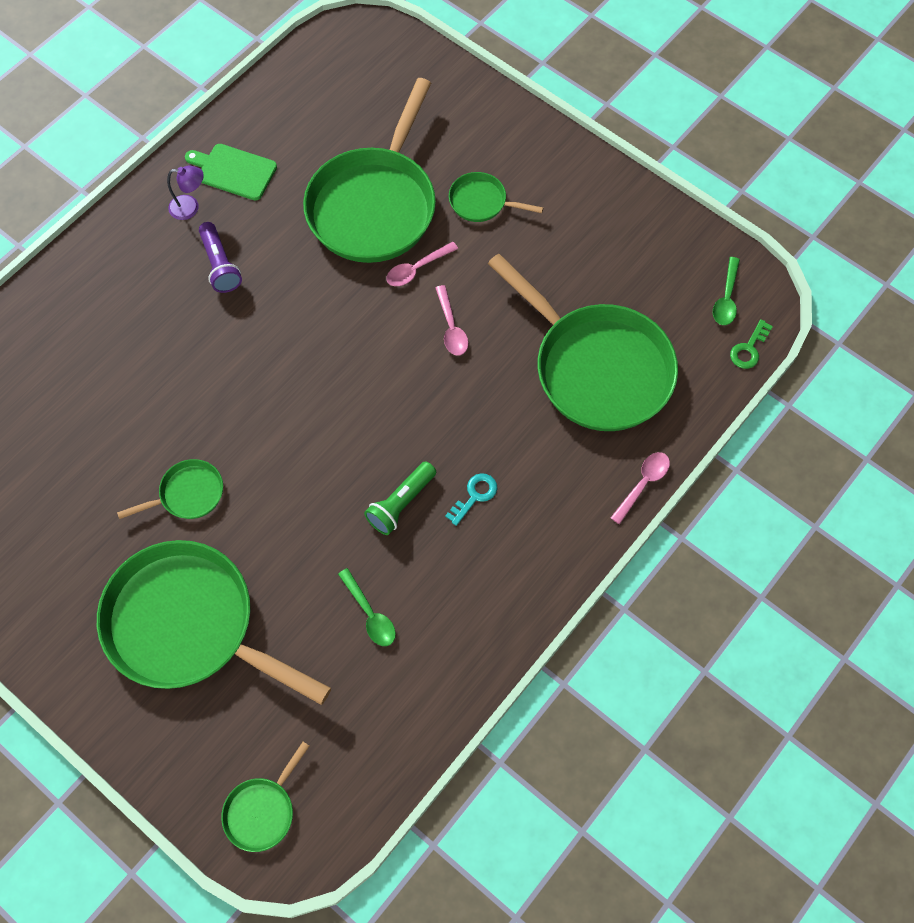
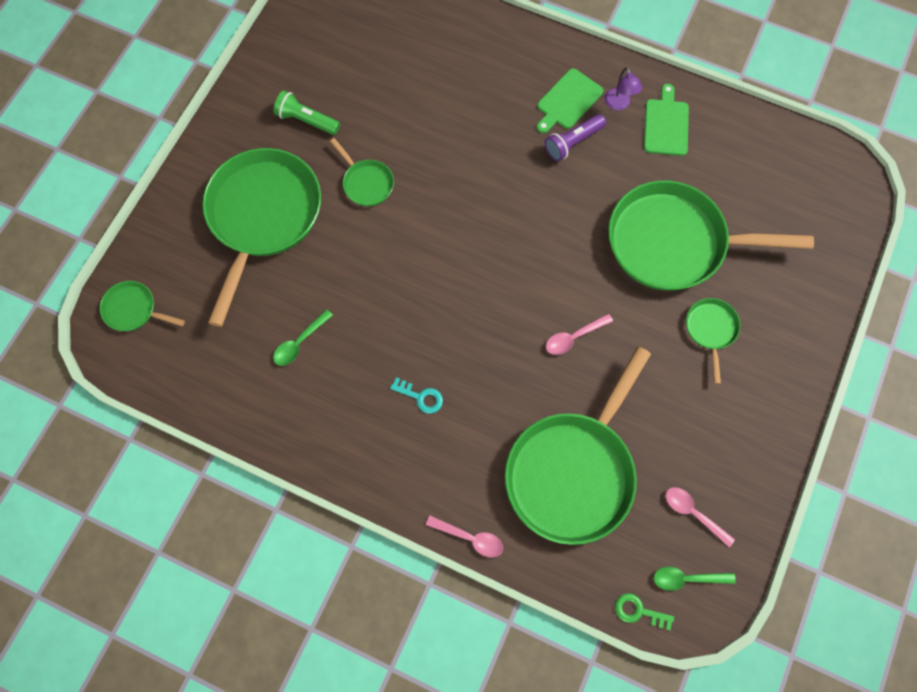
camera: 75 degrees right, 5 degrees up
green flashlight [364,461,436,535] -> green flashlight moved to [273,90,340,135]
pink spoon [386,242,458,286] -> pink spoon moved to [666,487,735,547]
none -> green cutting board [537,68,603,133]

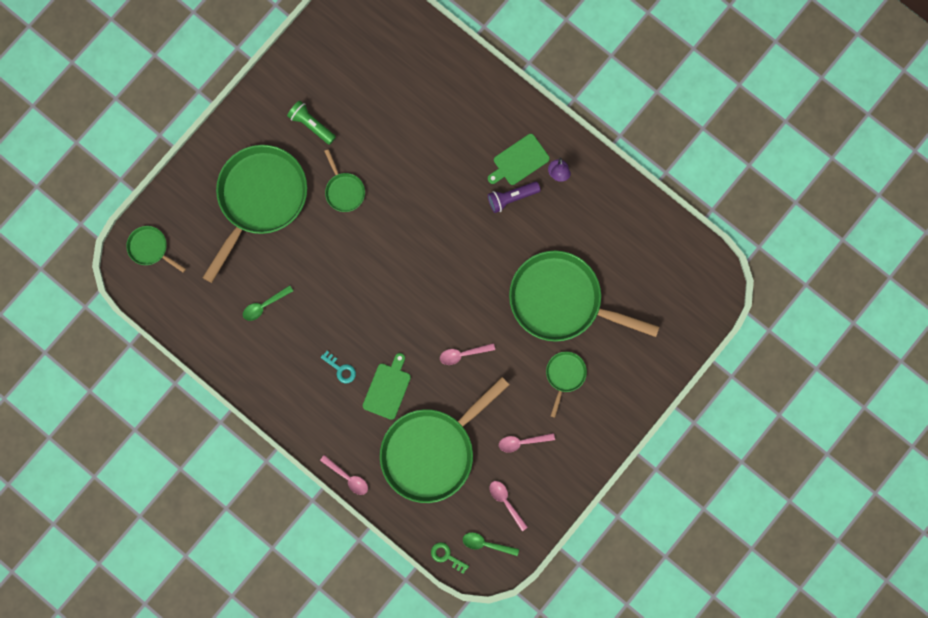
camera: 15 degrees right, 10 degrees up
green cutting board [644,84,689,156] -> green cutting board moved to [363,353,411,420]
none -> pink spoon [499,433,555,453]

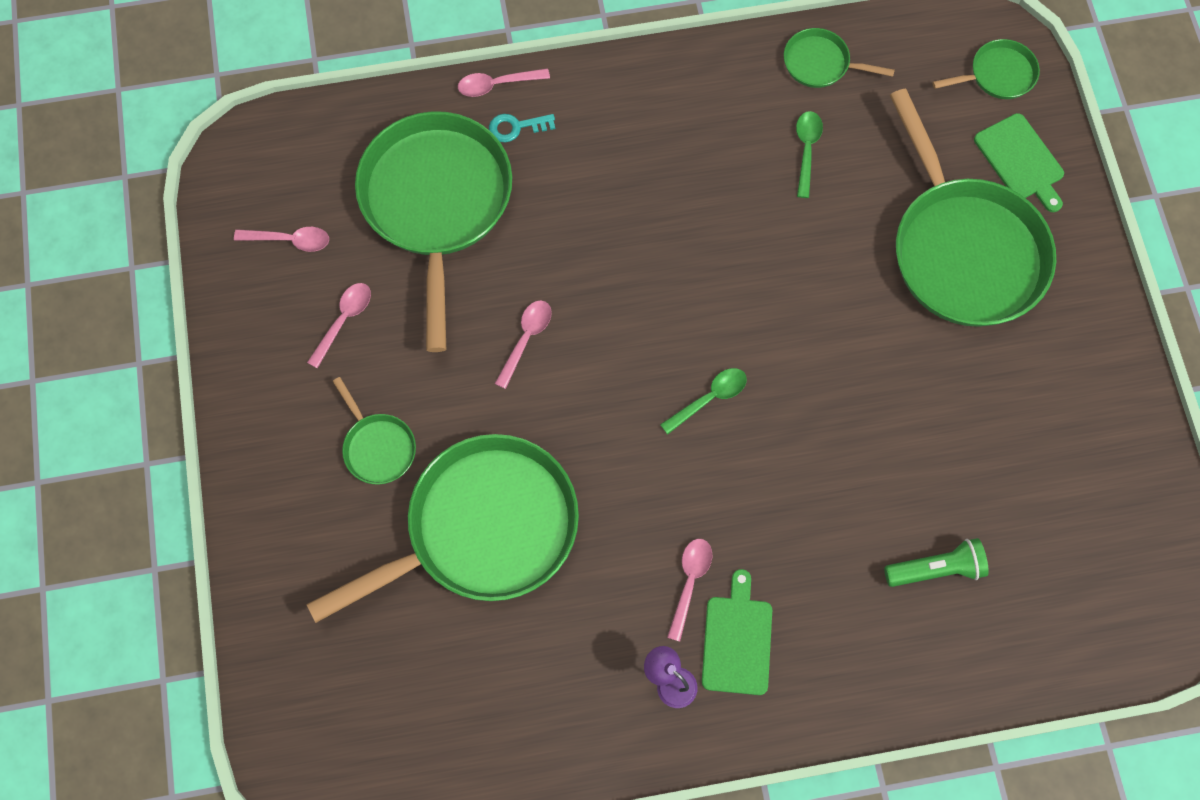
camera: 130 degrees right, 10 degrees down
green flashlight [287,100,336,145] -> green flashlight moved to [884,538,989,587]
turquoise key [321,351,356,384] -> turquoise key moved to [489,114,555,142]
green pan [324,149,365,212] -> green pan moved to [784,28,895,88]
green cutting board [363,353,411,420] -> green cutting board moved to [974,113,1064,212]
green key [431,542,469,574] -> none
green spoon [463,532,519,556] -> green spoon moved to [660,368,747,435]
purple flashlight [488,181,541,213] -> pink spoon [667,539,712,642]

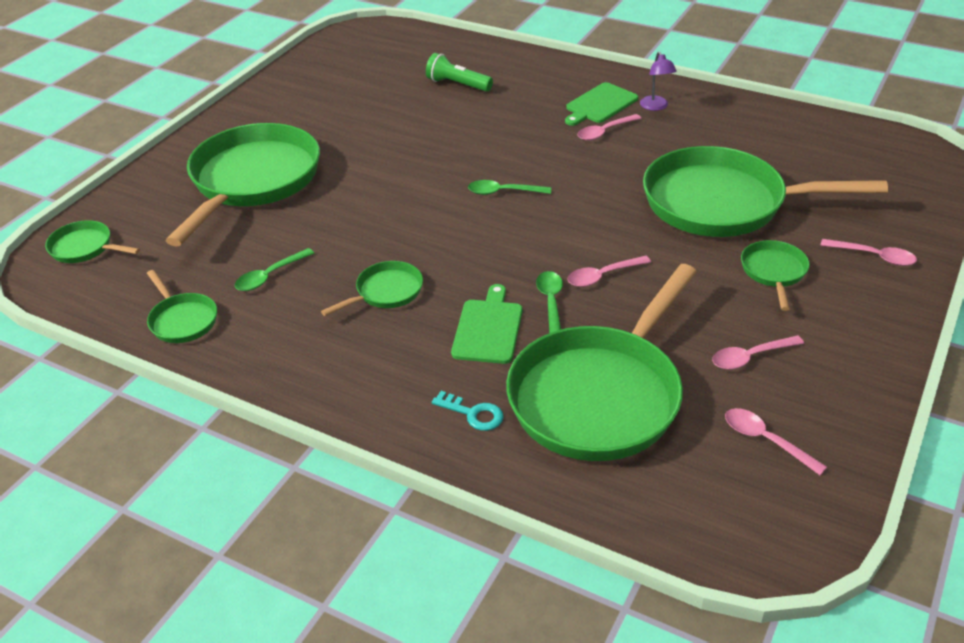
camera: 140 degrees left, 30 degrees down
pink spoon [458,68,550,97] -> pink spoon moved to [820,239,917,266]
green cutting board [974,113,1064,212] -> green cutting board moved to [451,284,522,364]
none -> green pan [321,261,423,316]
none -> green spoon [536,271,563,333]

